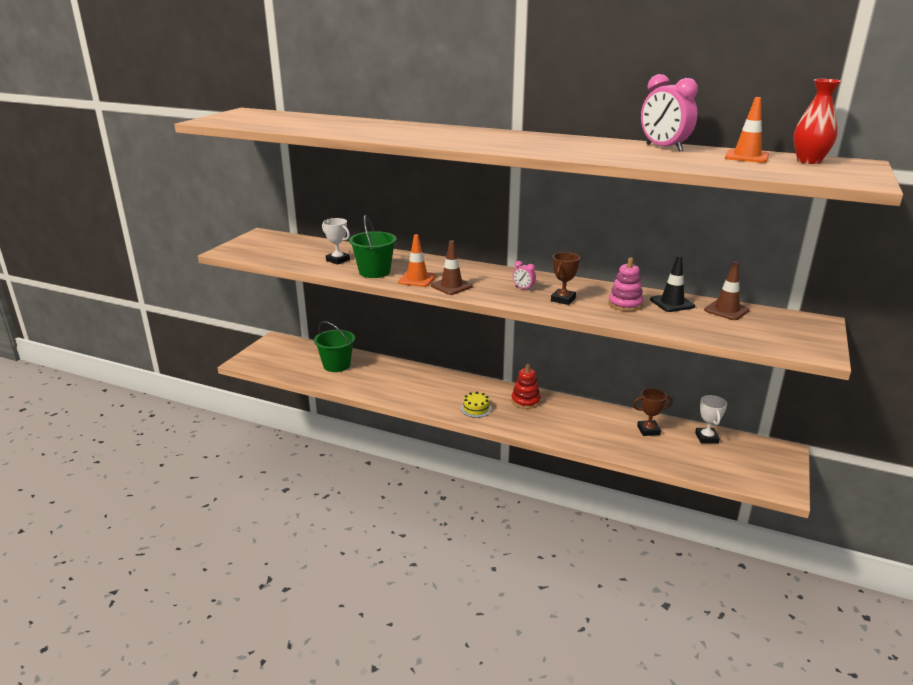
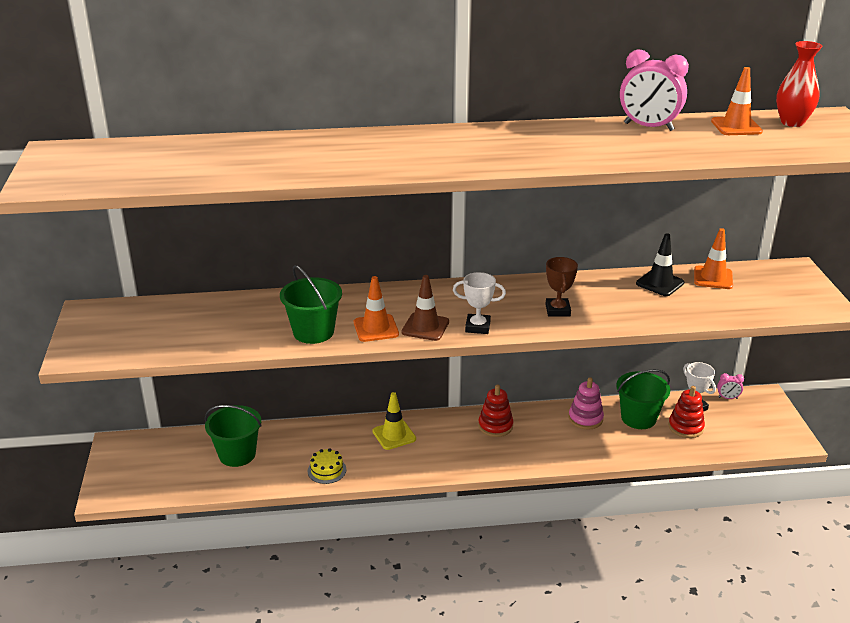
camera: 30 degrees left, 5 degrees up
white trophy [322,218,350,265] -> white trophy moved to [453,272,506,334]
yellow cake [461,392,492,418] -> yellow cake moved to [308,448,346,484]
pink clock [513,261,536,291] -> pink clock moved to [717,373,744,399]
pink stacking toy [608,258,644,311] -> pink stacking toy moved to [569,377,604,430]
brown trophy [633,388,673,436] -> green bucket [616,369,670,429]
brown traffic cone [704,262,750,320] -> orange traffic cone [694,228,733,289]
none -> yellow traffic cone [372,392,416,450]
none -> red stacking toy [668,386,705,438]

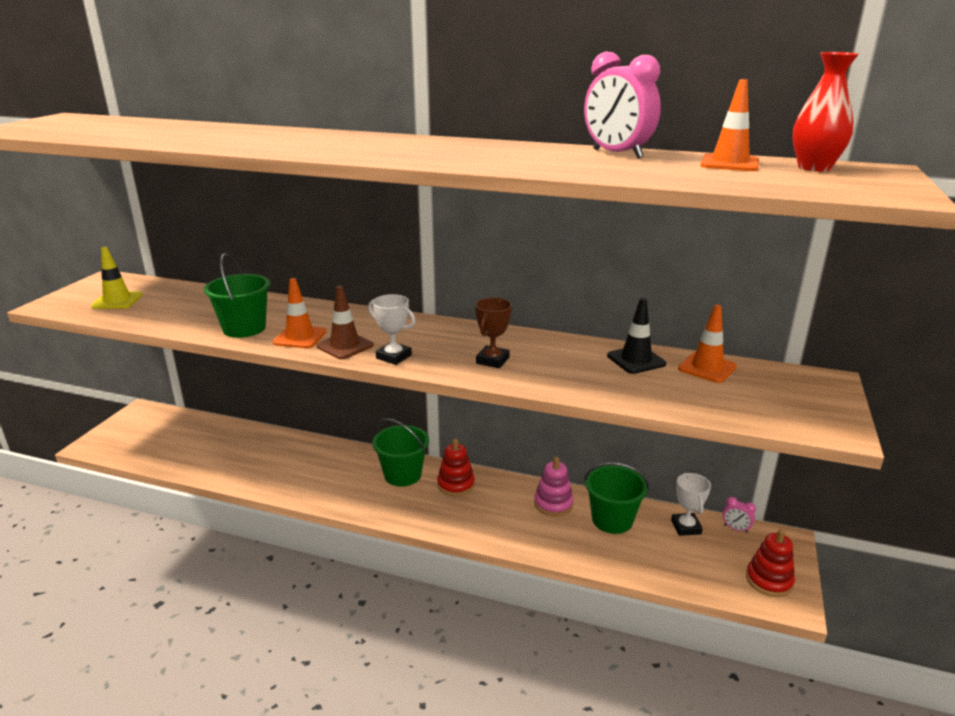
camera: 25 degrees right, 5 degrees down
green bucket [205,405,262,467] -> green bucket moved to [372,418,429,487]
yellow cake [308,448,346,484] -> none
yellow traffic cone [372,392,416,450] -> yellow traffic cone moved to [91,247,143,309]
red stacking toy [668,386,705,438] -> red stacking toy moved to [746,529,795,597]

